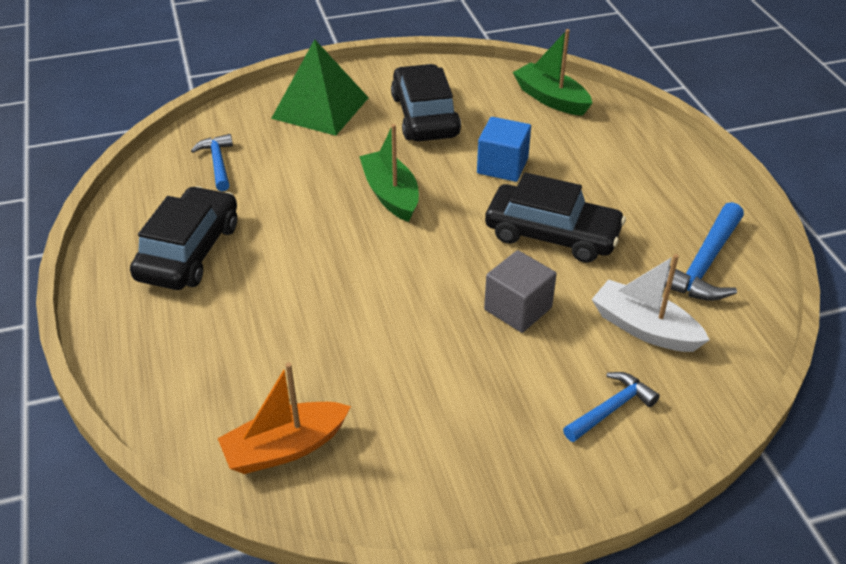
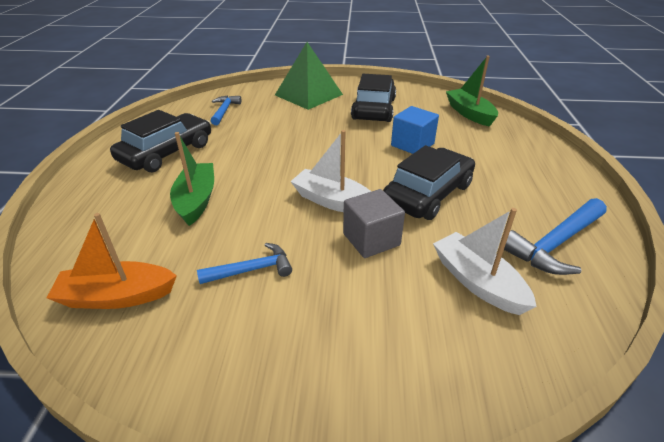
camera: 20 degrees right, 5 degrees down
green boat [359,124,419,222] -> green boat moved to [170,132,214,226]
black car [485,172,626,263] -> black car turned 90 degrees counterclockwise [383,145,475,220]
blue hammer [563,372,660,442] -> blue hammer moved to [197,243,292,284]
none -> white boat [290,130,372,212]

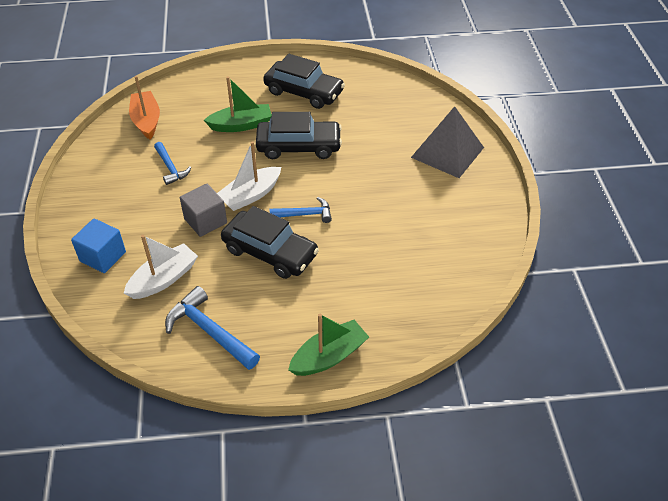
camera: 80 degrees right, 10 degrees up
blue hammer [211,96,241,125] -> blue hammer moved to [270,197,332,223]
green pyramid [275,42,343,110] -> grey pyramid [411,106,484,178]
white boat [290,130,372,212] -> white boat turned 150 degrees counterclockwise [217,141,281,211]
black car [351,74,396,122] -> black car moved to [256,112,342,159]
blue cube [391,106,439,154] -> blue cube moved to [71,218,126,273]
green boat [446,55,498,127] -> green boat moved to [288,314,369,376]

